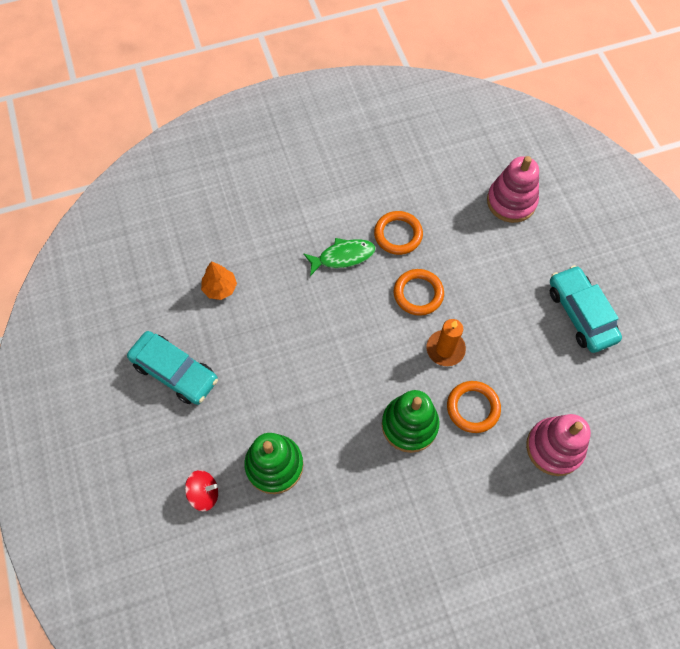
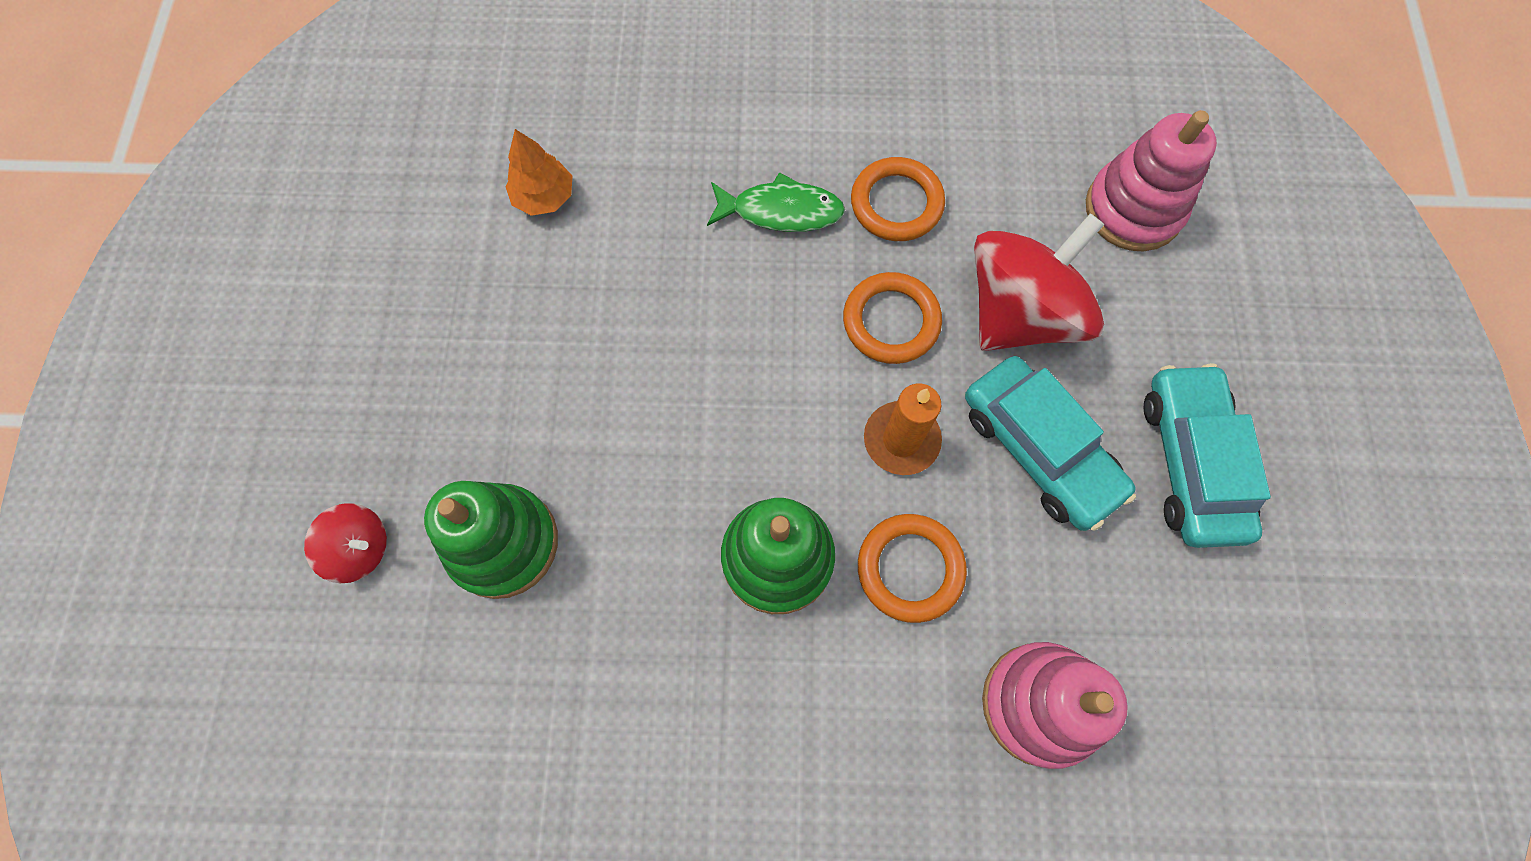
camera: 20 degrees right, 5 degrees up
turquoise car [127,331,218,405] -> turquoise car moved to [965,356,1136,531]
none -> red spinning top [974,213,1104,351]

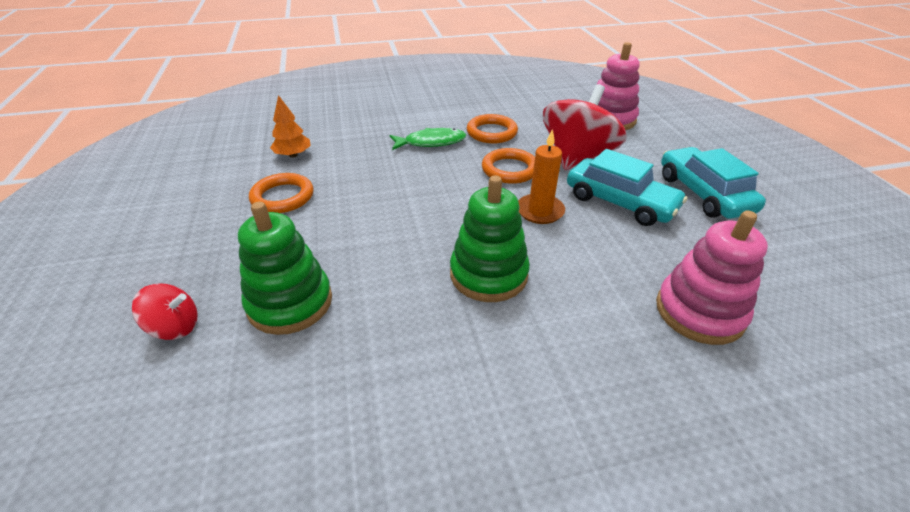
camera: 15 degrees left, 30 degrees down
orange ring [858,514,967,623] -> orange ring moved to [249,173,313,213]

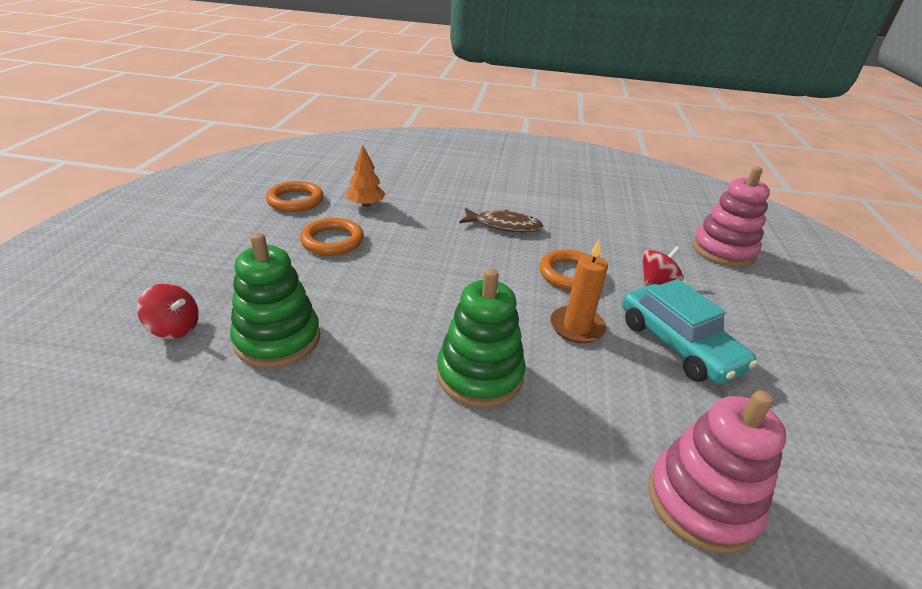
camera: 20 degrees right, 5 degrees down
green fish [390,128,466,150] -> brown fish [459,208,544,232]
orange ring [467,114,518,144] -> orange ring moved to [266,181,324,212]
red spinning top [543,84,627,170] -> red spinning top [642,246,683,287], size x0.48
turquoise car [661,147,766,219] -> none

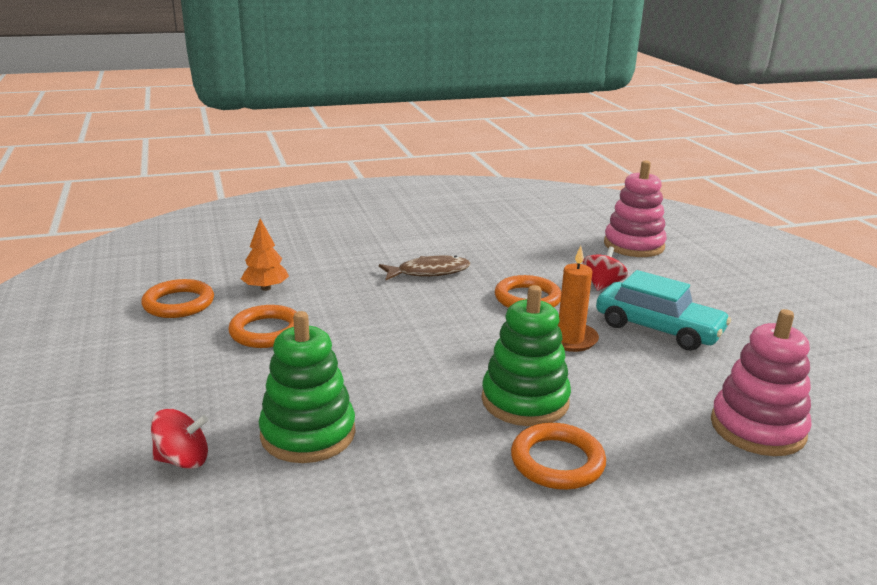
camera: 25 degrees left, 10 degrees down
none -> orange ring [511,423,606,490]

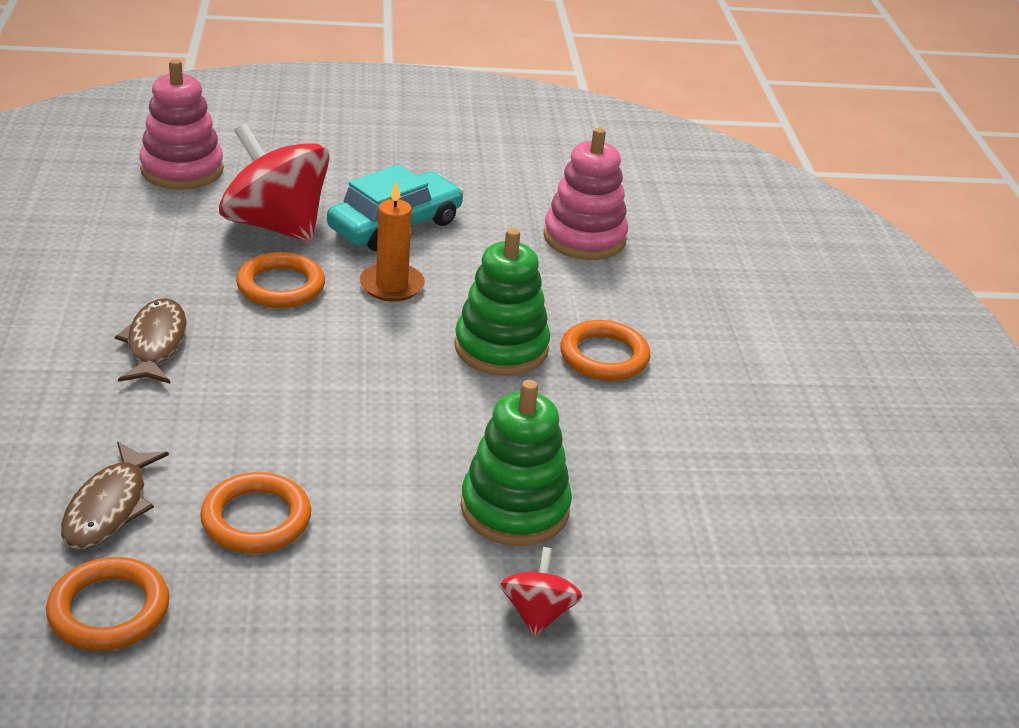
camera: 80 degrees left, 10 degrees up
orange tree [241,219,289,291] -> brown fish [61,442,169,549]
red spinning top [582,246,628,291] -> red spinning top [219,123,330,242], size x2.10

